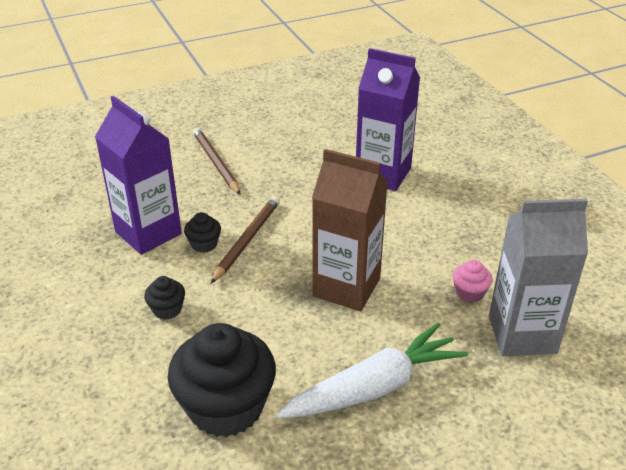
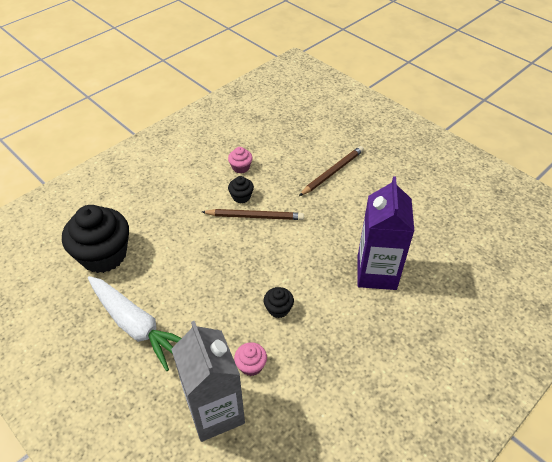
camera: 70 degrees right, 10 degrees up
purple carton [95,96,182,255] -> pink cupcake [228,147,253,174]
black cupcake [144,276,185,320] -> black cupcake moved to [264,287,294,318]
brown carton [312,149,388,312] -> none

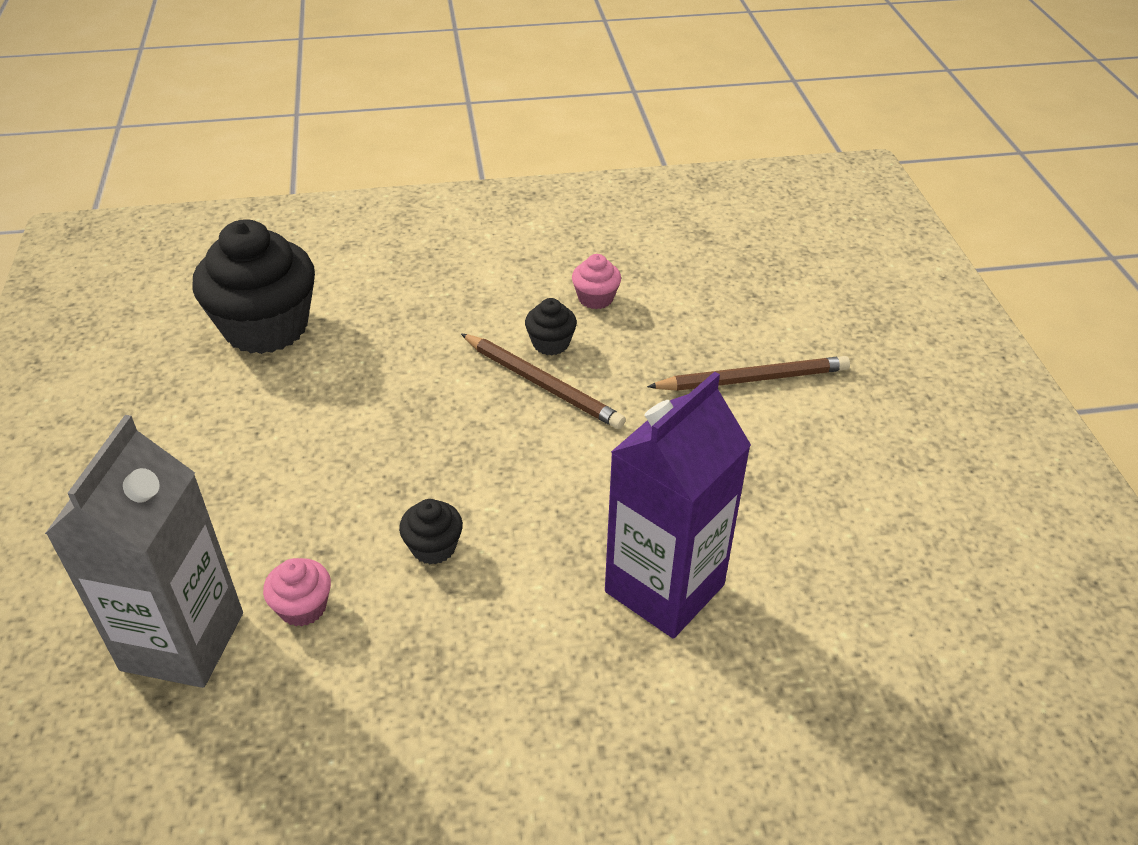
camera: 35 degrees right, 5 degrees down
white carrot [88,276,181,371] -> none

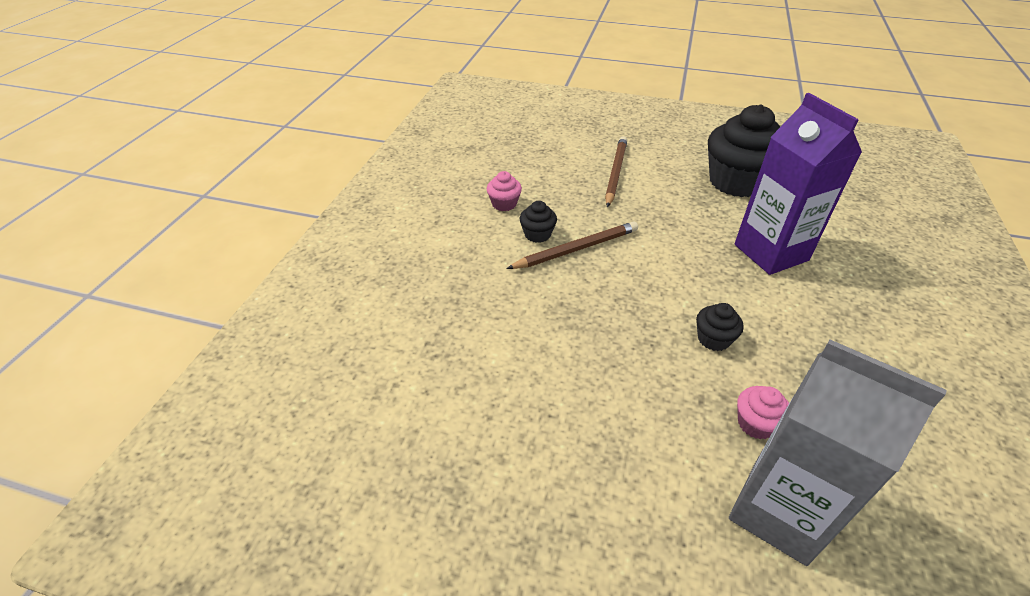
camera: 65 degrees left, 0 degrees up
black cupcake [192,219,315,354] -> black cupcake moved to [708,105,780,197]

